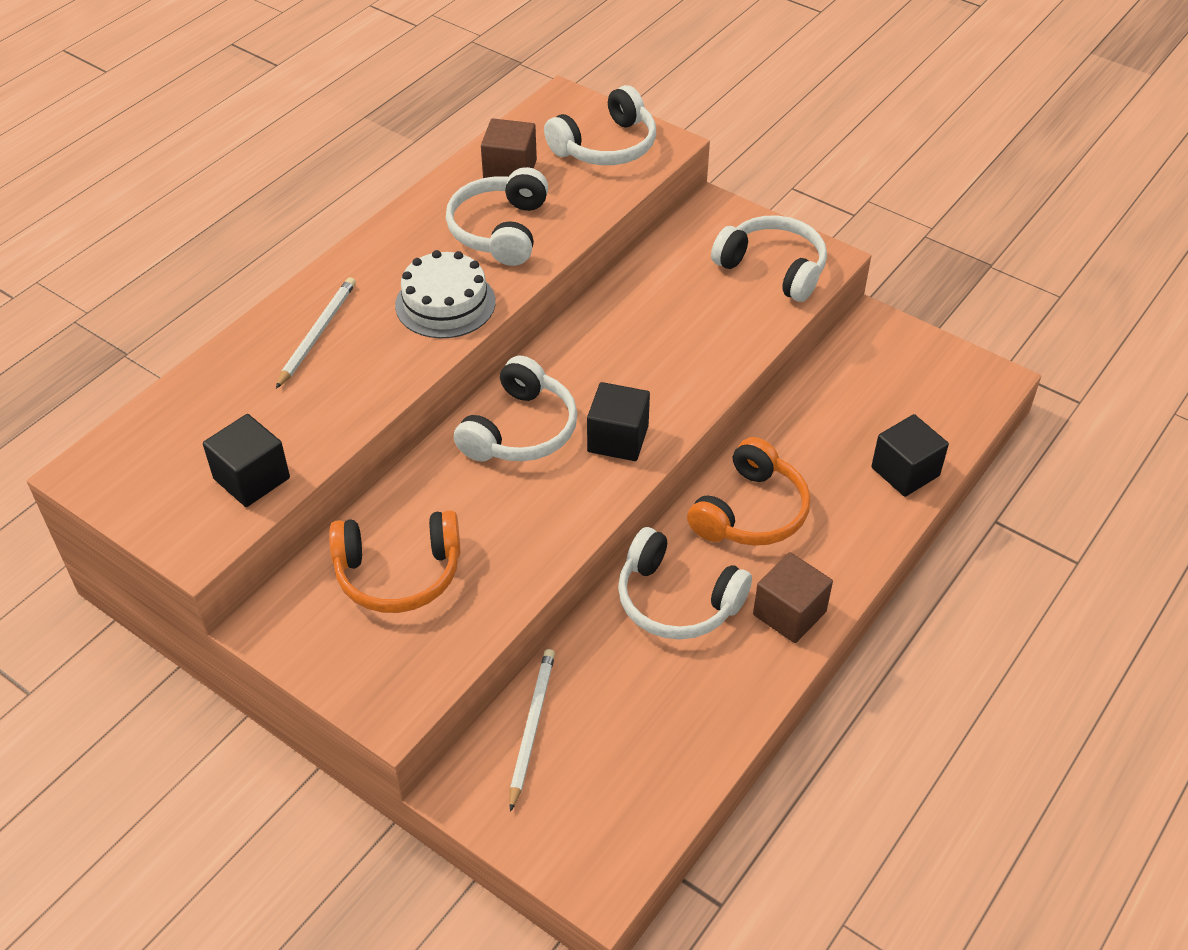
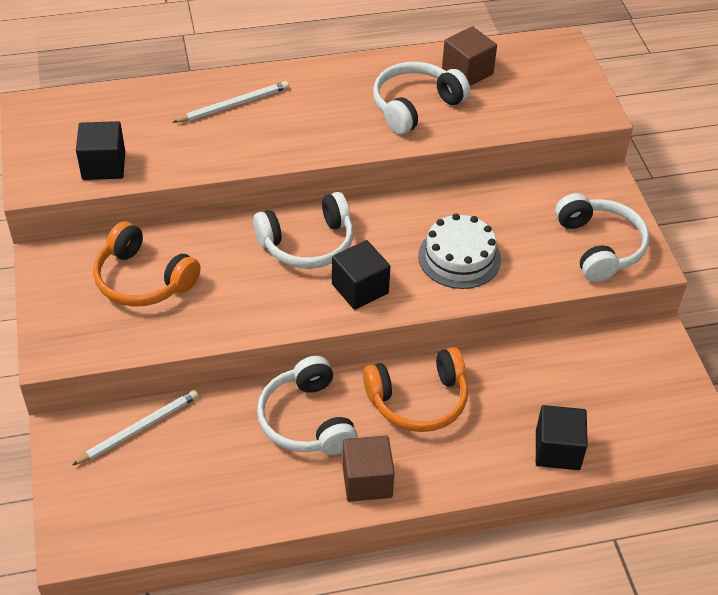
camera: 40 degrees right, 0 degrees up
white cake [395,250,496,338] -> white cake moved to [418,214,501,289]
white headphones [544,85,656,165] -> none

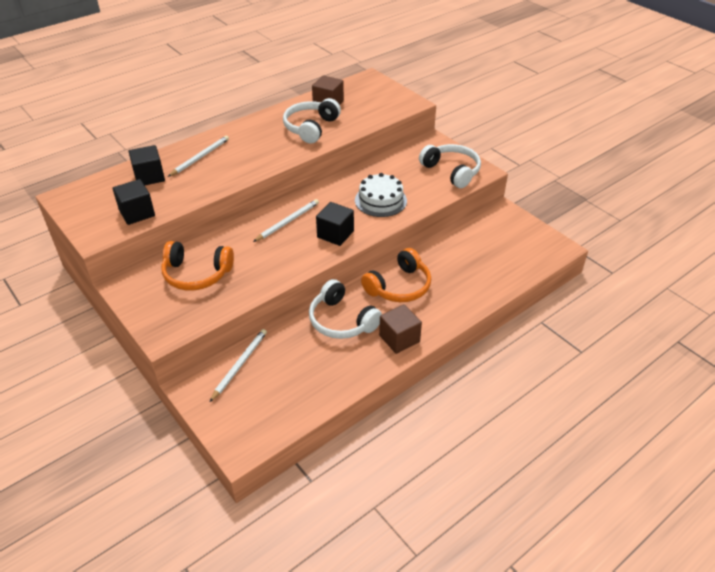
camera: 25 degrees left, 5 degrees down
white headphones [253,192,353,269] -> white pencil [253,199,319,242]
black cube [536,405,588,470] -> black cube moved to [128,145,165,185]

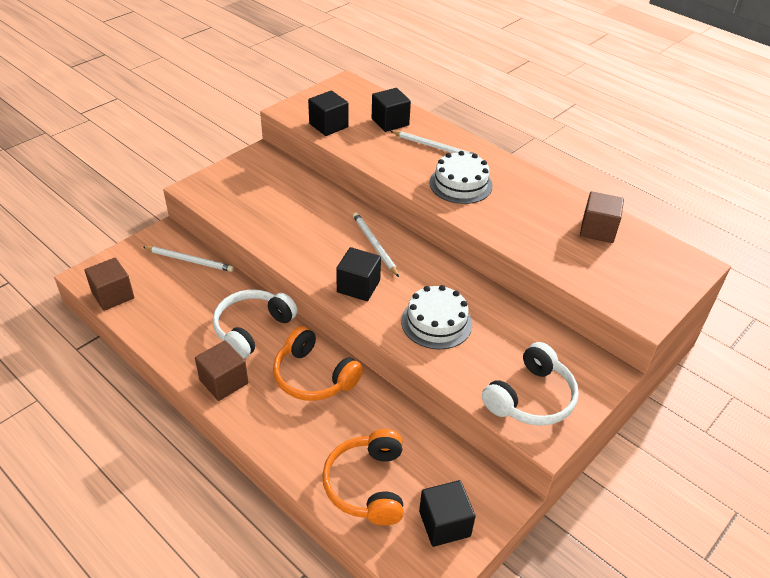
camera: 80 degrees right, 0 degrees up
orange headphones [161,241,234,291] -> orange headphones moved to [322,429,404,526]
white pencil [253,199,319,242] -> white pencil turned 150 degrees counterclockwise [353,212,399,277]
white headphones [283,98,341,144] -> none
none -> brown cube [84,258,134,311]
none -> black cube [419,480,476,547]
none -> white cake [429,151,493,204]

